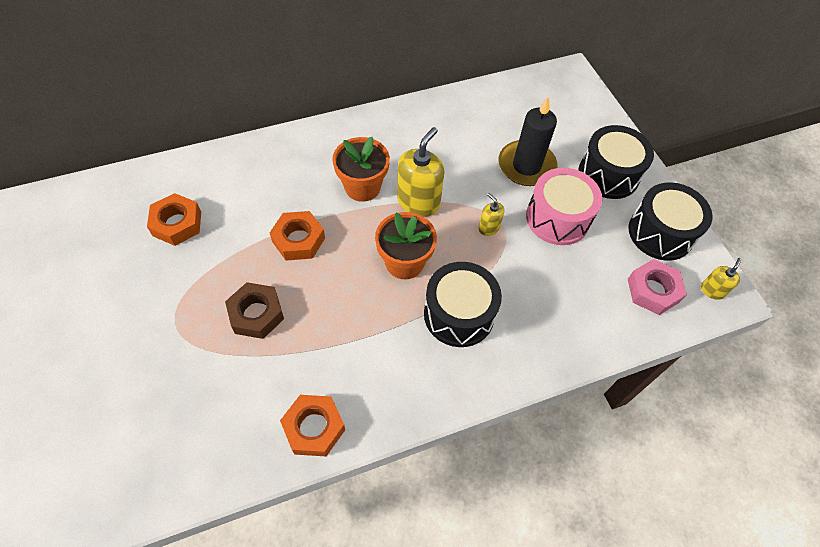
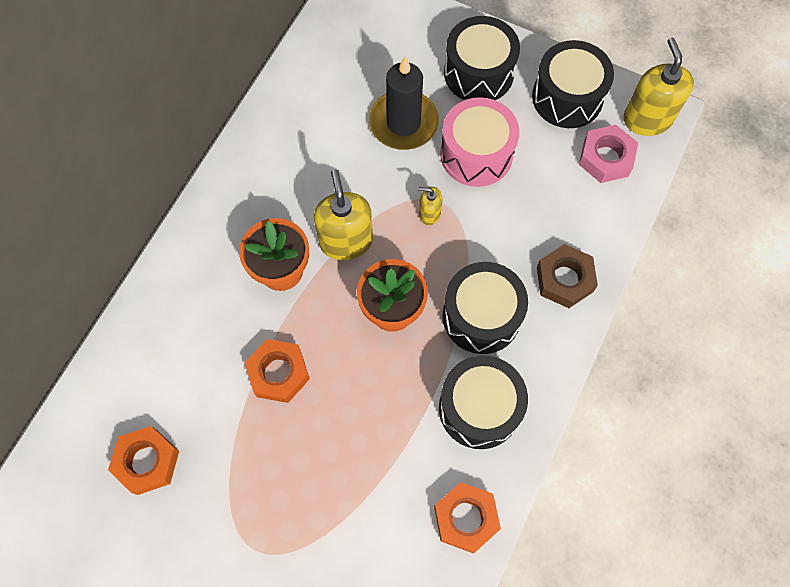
camera: 40 degrees left, 10 degrees up
brown nut [225,282,284,339] -> brown nut moved to [537,244,598,308]
yellow soap dispenser [701,258,741,300] -> yellow soap dispenser [623,38,694,136], size x1.96
none -> black drum [439,355,528,449]

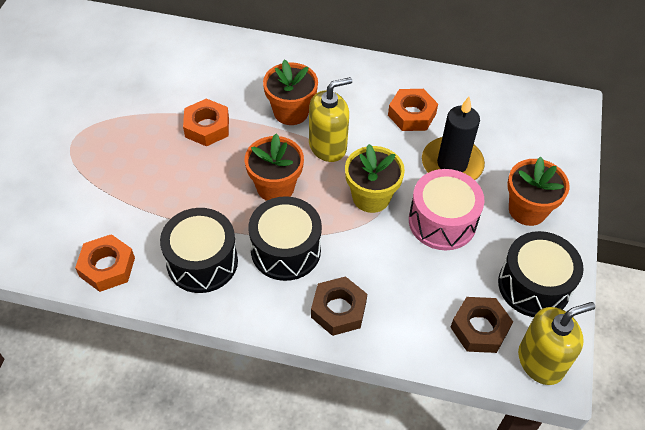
camera: 75 degrees right, 15 degrees down
orange nut [108,426,179,495] -> orange nut moved to [388,89,438,131]
yellow soap dispenser [418,187,442,225] -> yellow flower pot [345,144,405,213]
black drum [444,16,520,100] -> orange flower pot [507,157,569,226]
pink nut [579,125,638,183] -> brown nut [450,297,513,353]

